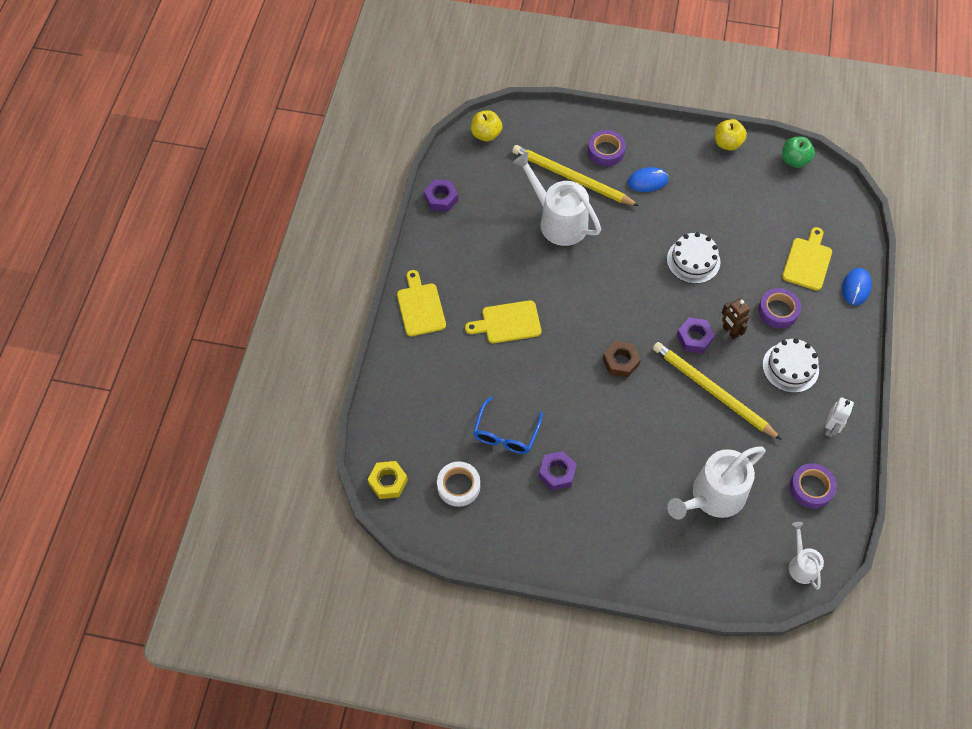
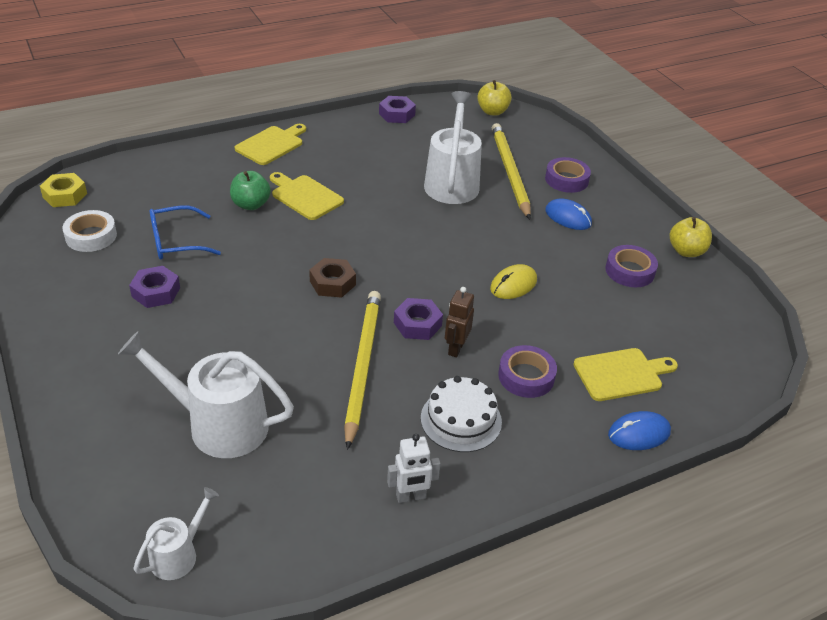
camera: 50 degrees right, 20 degrees down
white cake [667,232,720,284] -> yellow mouse [490,264,537,299]
green apple [782,137,815,168] -> green apple moved to [230,171,271,210]
purple tape [790,463,837,509] -> purple tape moved to [605,245,658,287]

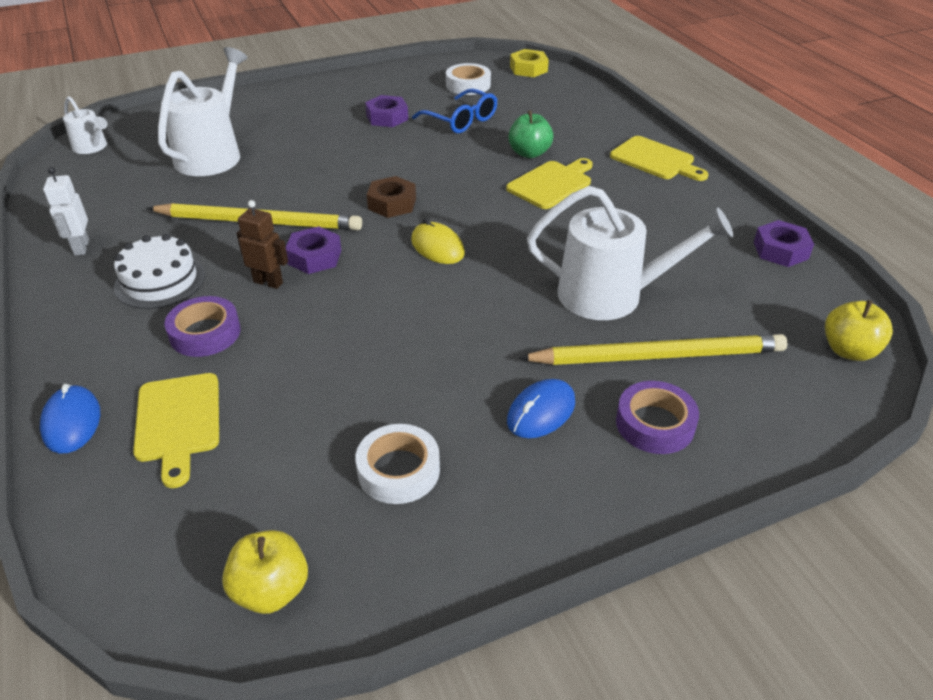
camera: 95 degrees right, 0 degrees up
blue glasses [149,205,221,260] -> blue glasses turned 150 degrees clockwise [412,89,497,133]
yellow mouse [490,264,537,299] -> yellow mouse moved to [411,219,465,264]
purple tape [605,245,658,287] -> white tape [355,424,440,504]
yellow apple [670,217,712,257] -> yellow apple moved to [222,530,308,614]

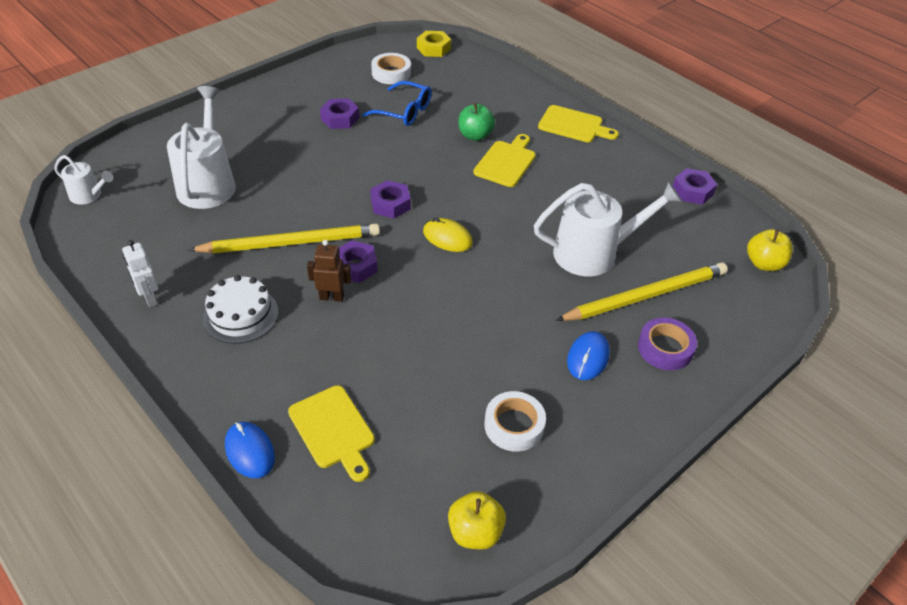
camera: 20 degrees left, 5 degrees up
purple tape [165,296,240,357] -> none
brown nut [367,176,416,218] -> purple nut [370,180,411,218]

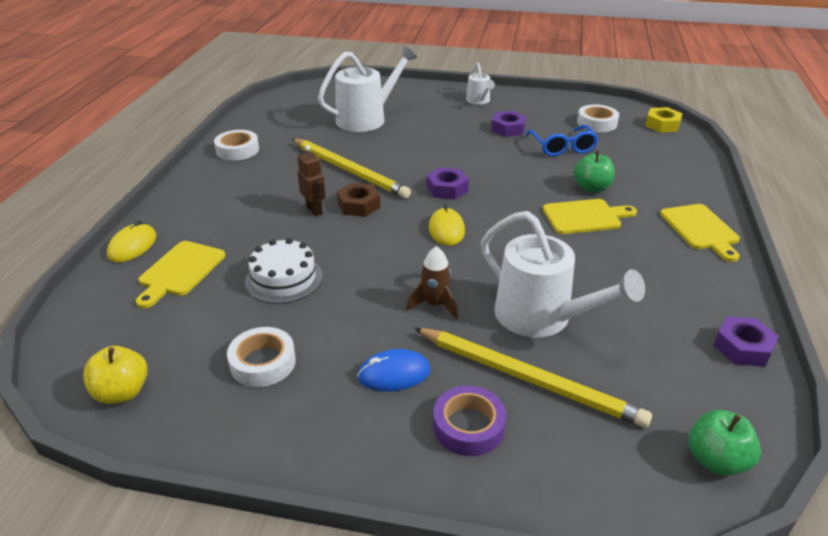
camera: 55 degrees right, 10 degrees down
white watering can [54,155,113,205] -> white watering can moved to [466,62,495,105]
white robot [122,240,159,307] -> white tape [214,130,259,161]
white cake [203,275,278,344] -> white cake moved to [245,238,323,304]
blue mouse [225,422,275,478] -> yellow mouse [107,221,156,263]
purple nut [339,240,378,283] -> brown nut [337,183,380,217]
yellow apple [747,229,793,271] -> green apple [689,410,761,476]
none -> brown rocket [406,246,458,319]

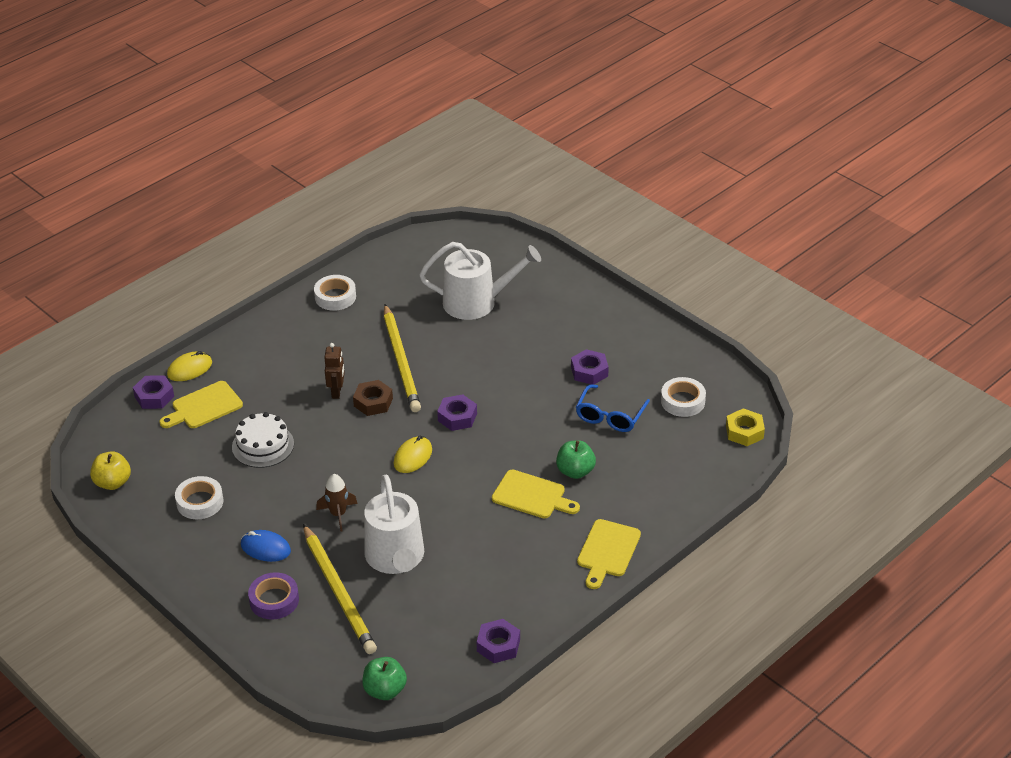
camera: 35 degrees right, 5 degrees up
white watering can [466,62,495,105] -> none
none -> purple nut [133,375,174,409]

